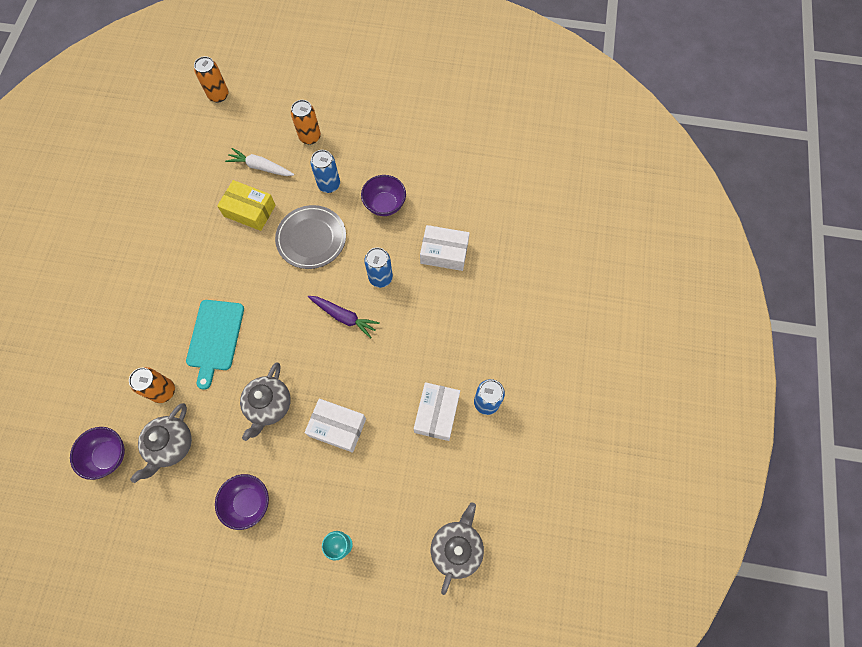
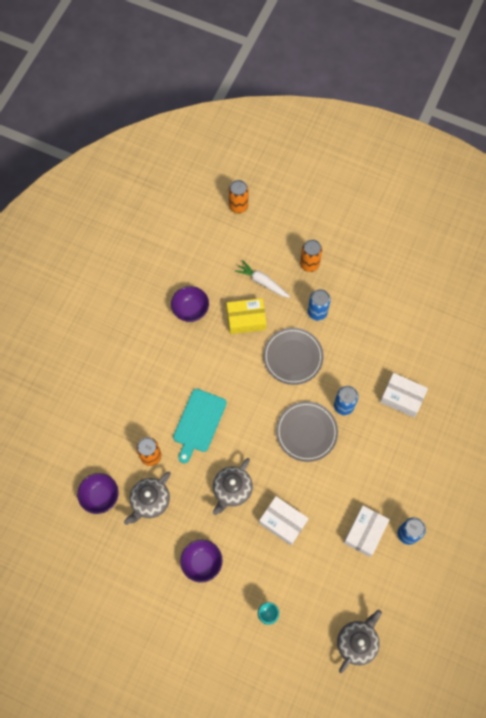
camera: 15 degrees right, 0 degrees up
yellow box [217,180,276,231] -> yellow box turned 45 degrees counterclockwise [227,298,266,334]
purple carrot [308,296,380,339] -> grey plate [276,401,338,462]
purple bowl [361,175,406,216] -> purple bowl moved to [171,286,209,322]

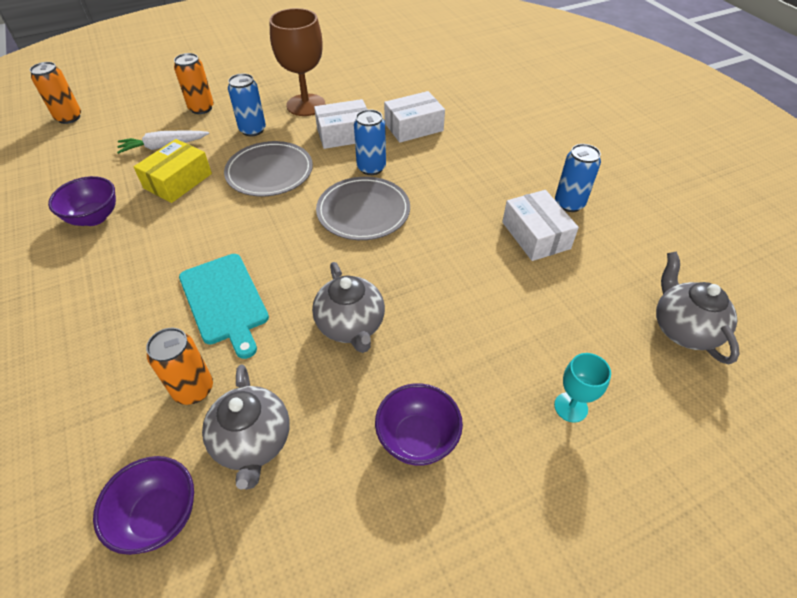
camera: 50 degrees left, 20 degrees down
white box [259,496,309,545] -> white box moved to [314,99,368,149]
none -> brown goblet [269,8,325,116]

